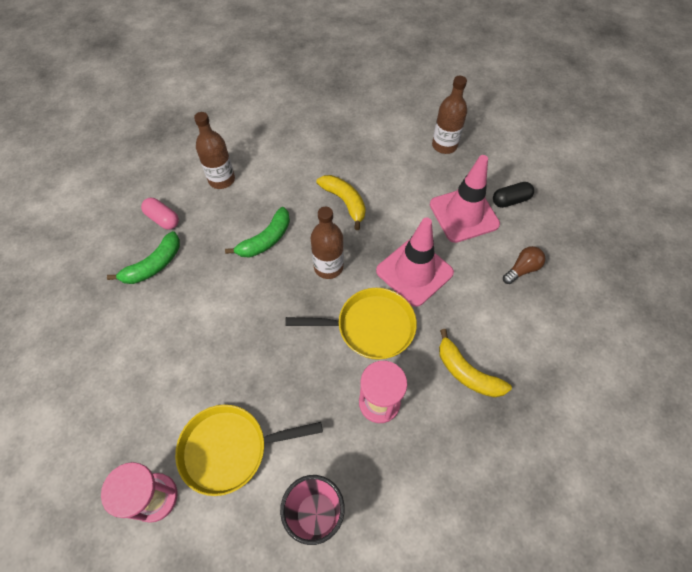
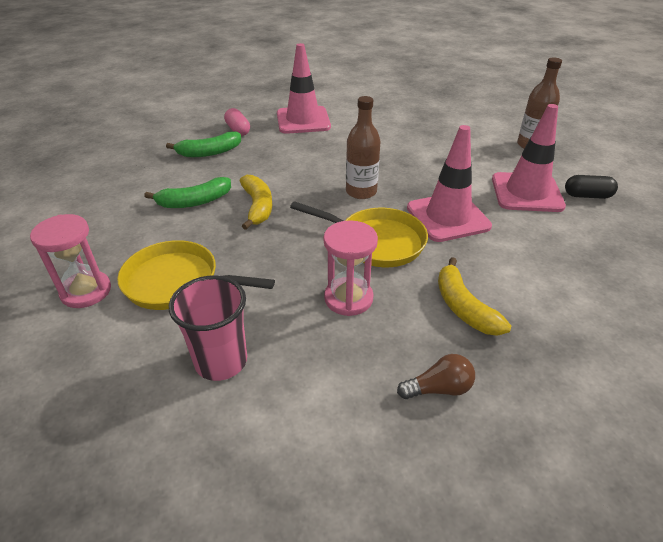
camera: 25 degrees right, 20 degrees down
brown bottle [194,112,235,189] -> pink traffic cone [277,43,331,134]
green banana [225,207,290,257] -> green banana moved to [144,177,231,208]
yellow banana [316,175,366,230] -> yellow banana moved to [240,175,272,230]
brown light bulb [503,246,545,284] -> brown light bulb moved to [397,354,475,399]

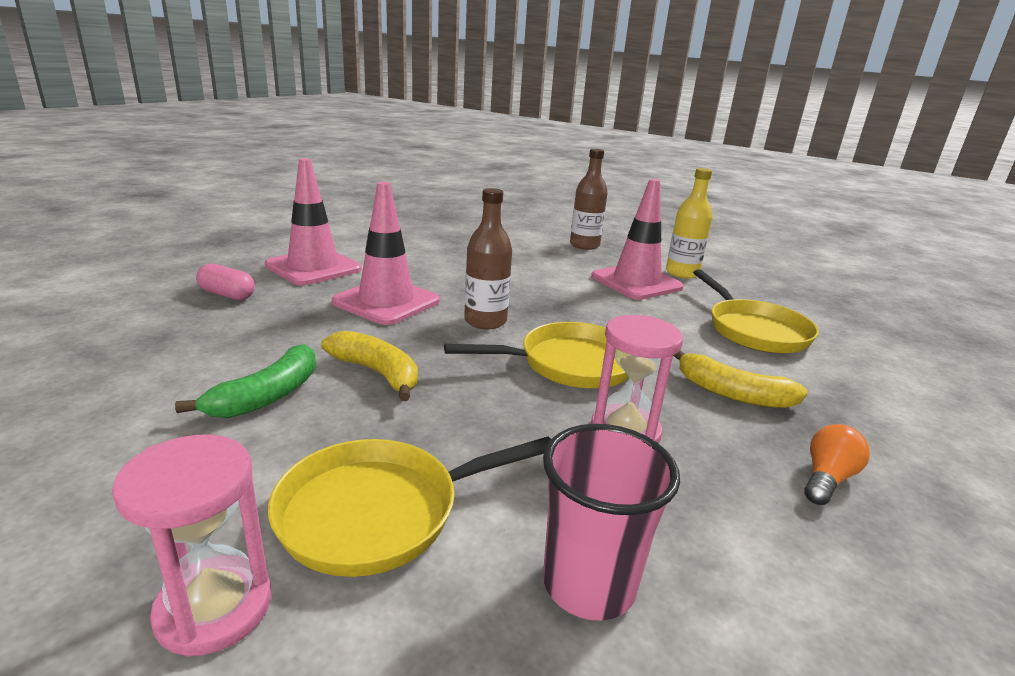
camera: 40 degrees left, 15 degrees down
green banana [166,132,241,157] -> none
brown light bulb [397,354,475,399] -> orange light bulb [804,424,870,505]
pink traffic cone [407,125,492,242] -> pink traffic cone moved to [332,182,440,325]
black capsule [565,175,618,199] -> yellow bottle [666,168,713,279]
none -> yellow pan [693,269,819,354]

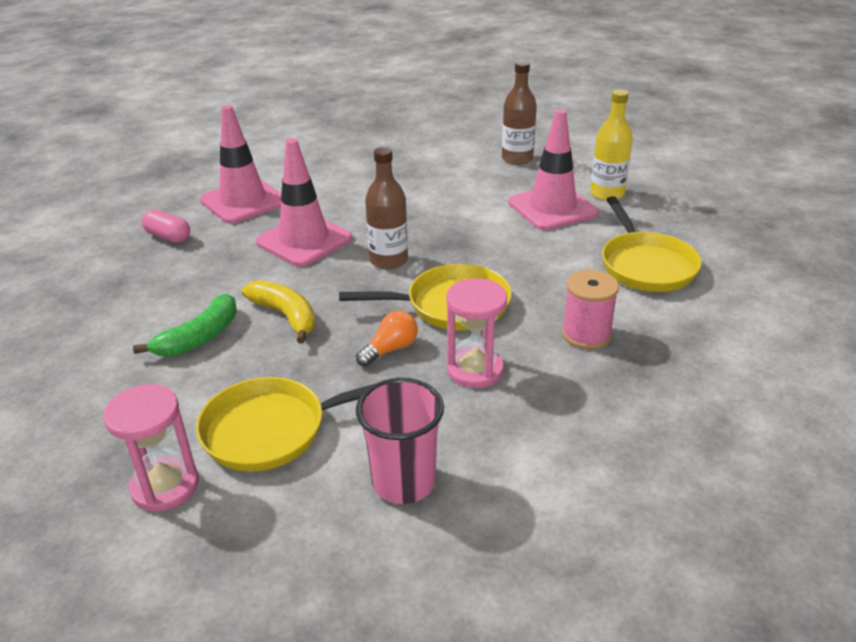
camera: 10 degrees right, 10 degrees up
yellow banana [673,350,808,408] -> pink spool [562,270,619,349]
orange light bulb [804,424,870,505] -> orange light bulb moved to [356,311,418,367]

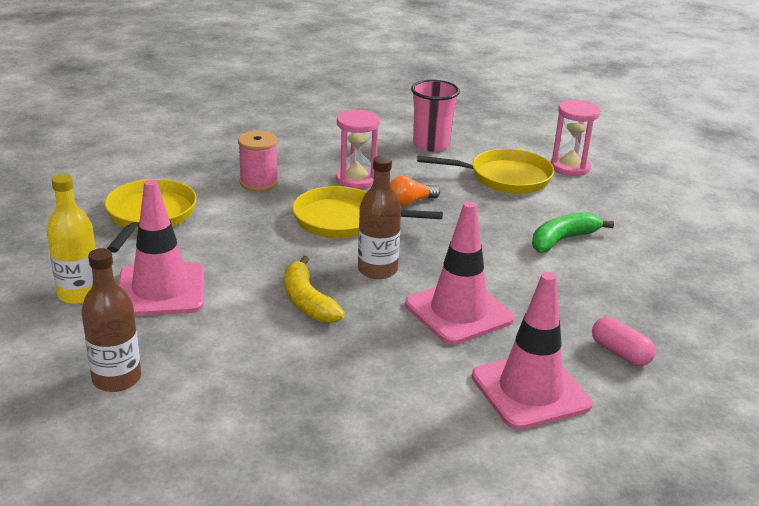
camera: 165 degrees left, 5 degrees down
yellow banana [241,280,316,344] -> yellow banana moved to [284,256,345,323]

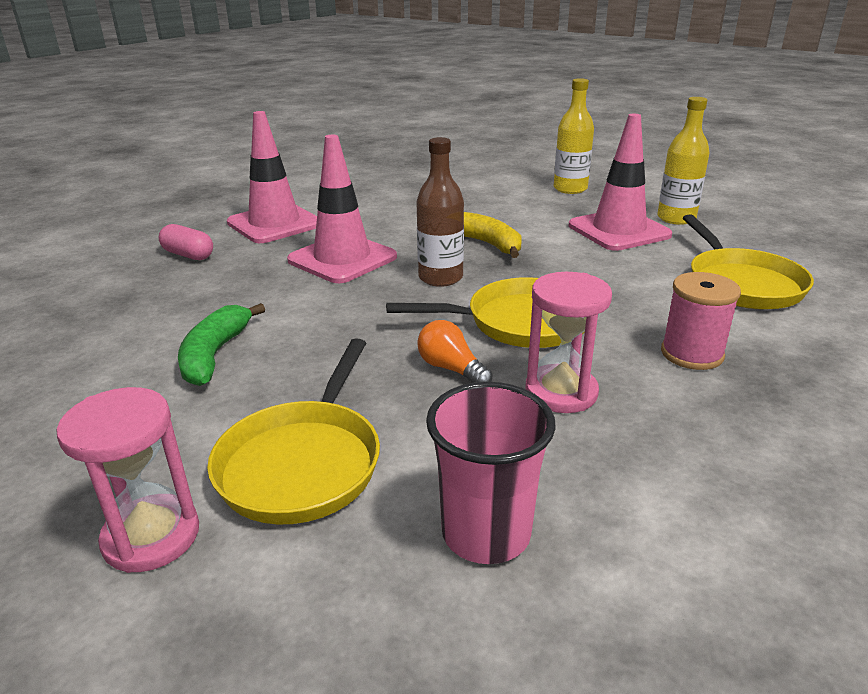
camera: 165 degrees right, 0 degrees up
brown bottle [81,248,141,392] -> yellow bottle [554,78,594,194]
orange light bulb [390,176,440,206] -> orange light bulb turned 90 degrees counterclockwise [417,320,493,383]
yellow pan [417,149,554,194] -> yellow pan turned 60 degrees counterclockwise [207,338,380,525]
green banana [532,212,614,253] -> green banana turned 150 degrees clockwise [178,303,265,386]

